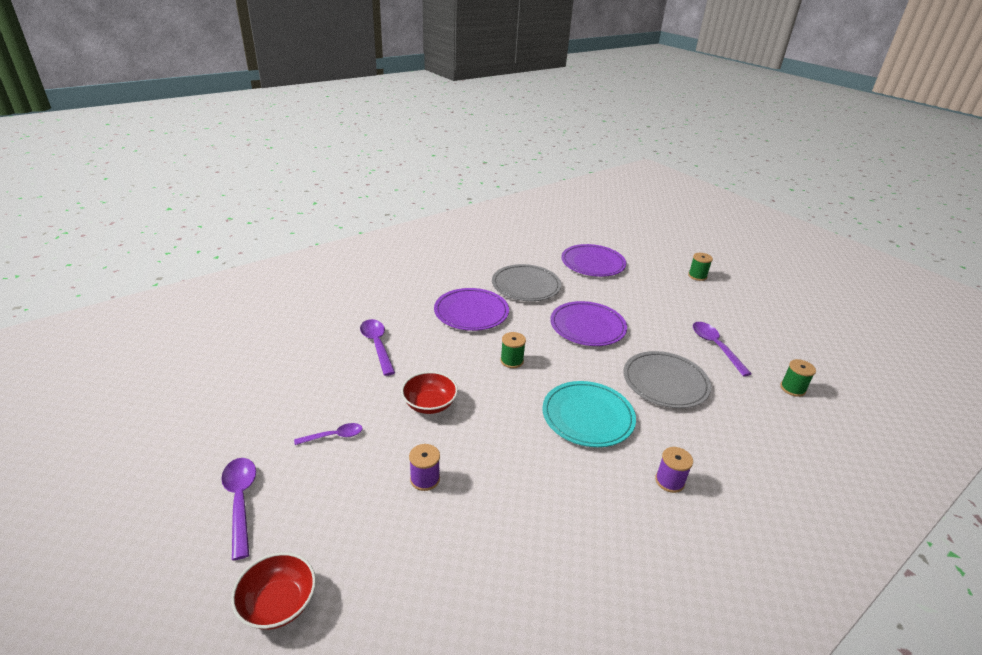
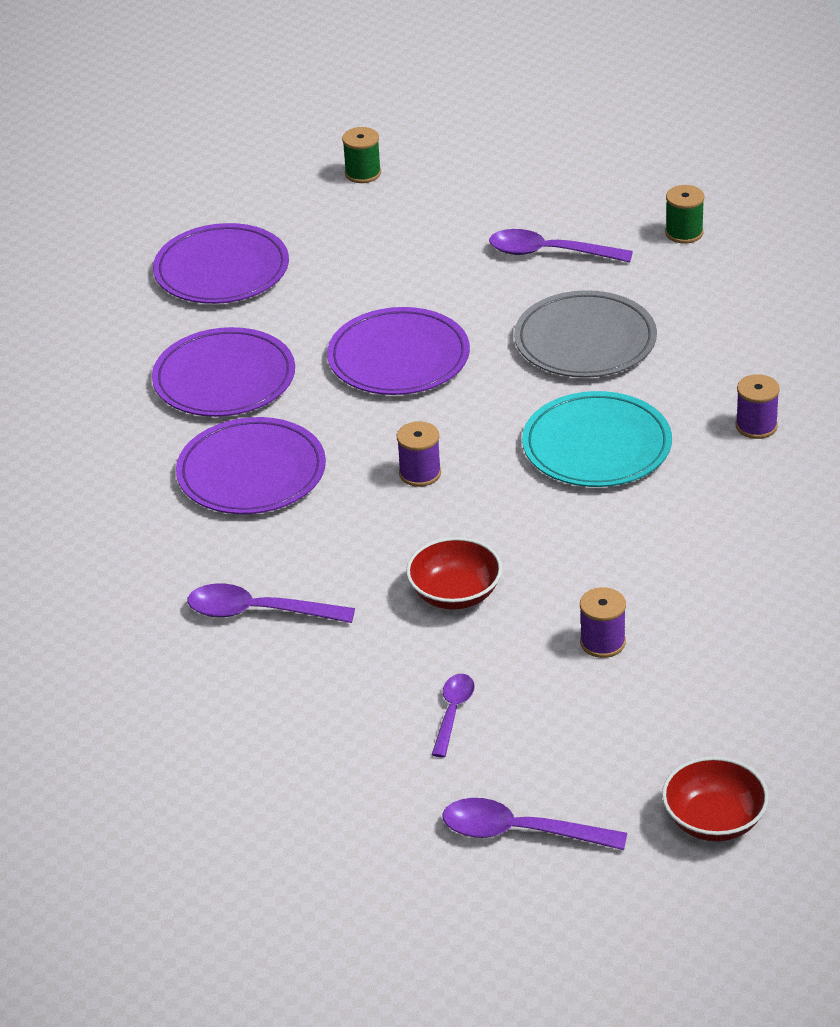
camera: 55 degrees left, 5 degrees up
grey plate [492,264,561,301] -> purple plate [152,327,295,417]
green spool [500,332,526,368] -> purple spool [397,421,441,487]

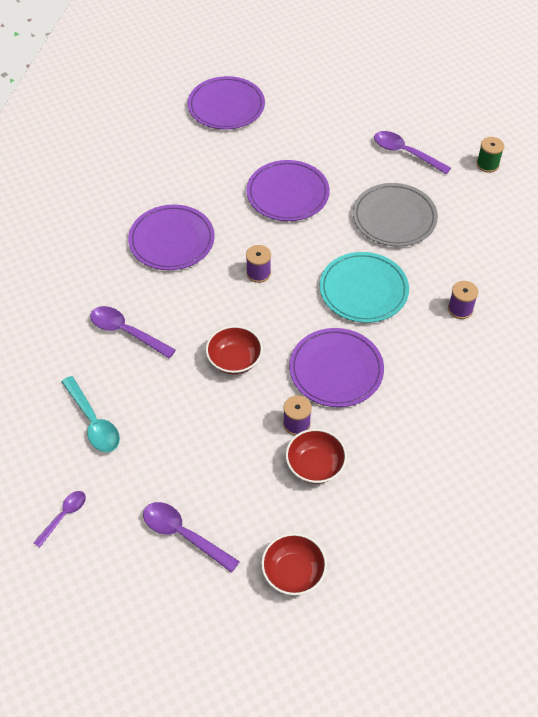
camera: 20 degrees right, 15 degrees up
purple plate [152,327,295,417] -> purple plate moved to [289,328,384,407]
green spool [342,127,381,183] -> none
purple spoon [432,674,475,758] -> purple spoon moved to [33,491,86,548]
none -> turquoise spoon [62,376,120,452]
none -> red bowl [286,429,347,484]

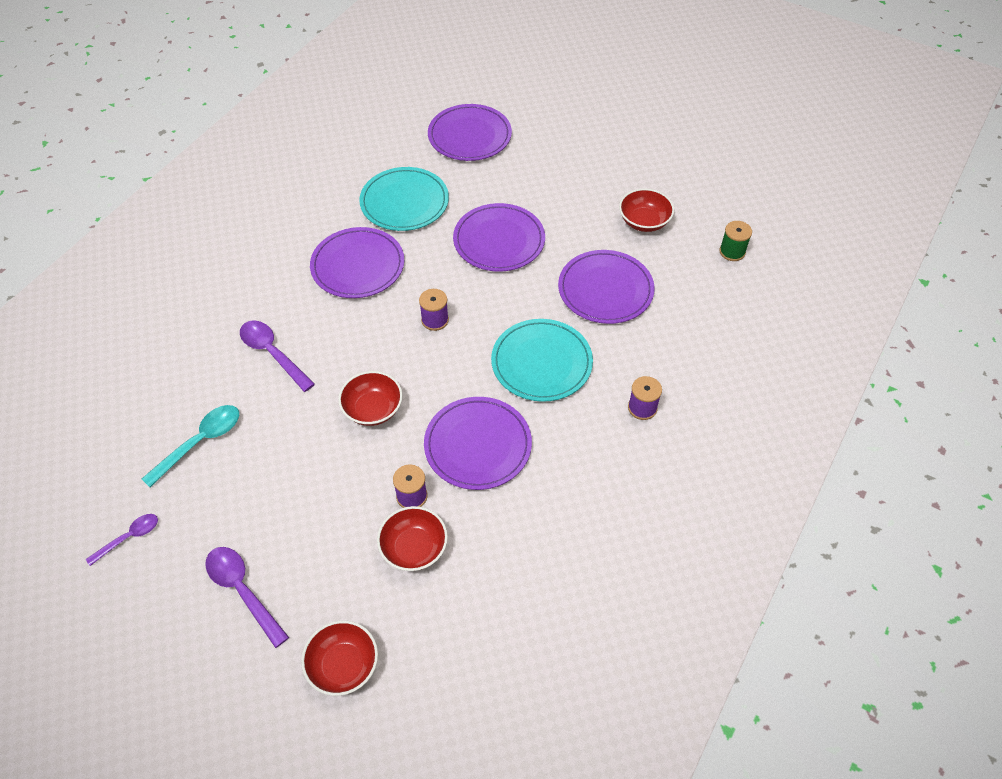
camera: 15 degrees right, 0 degrees up
turquoise spoon [62,376,120,452] -> turquoise spoon turned 120 degrees counterclockwise [142,405,239,487]
grey plate [353,183,438,247] -> purple plate [558,250,655,324]
purple spoon [374,131,451,174] -> red bowl [619,189,674,232]
none -> turquoise plate [359,167,449,231]

